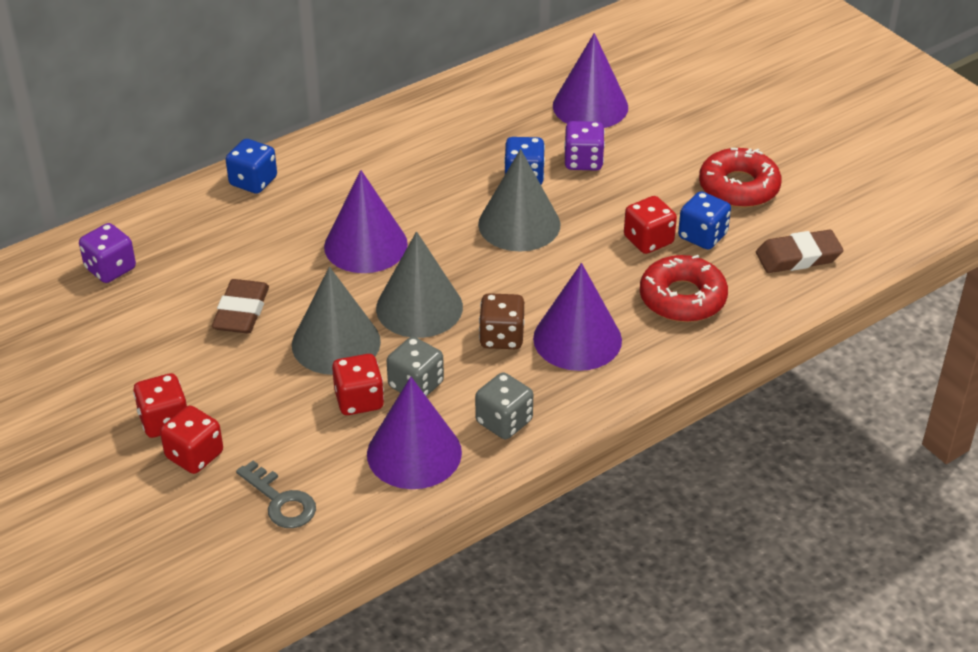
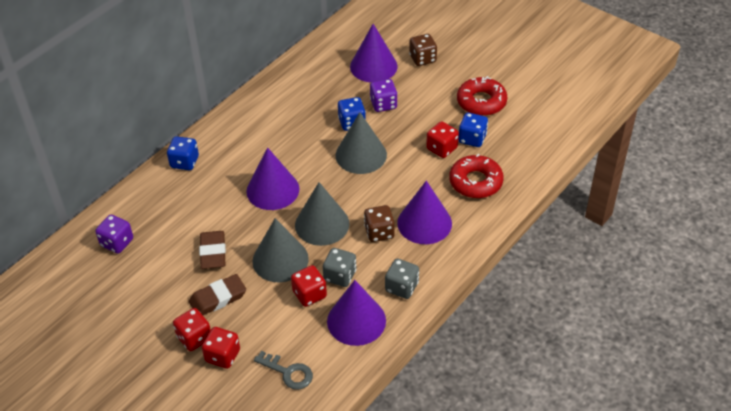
camera: 15 degrees left, 5 degrees up
brown eraser [756,230,844,273] -> brown eraser moved to [189,274,246,315]
none -> brown dice [409,34,437,66]

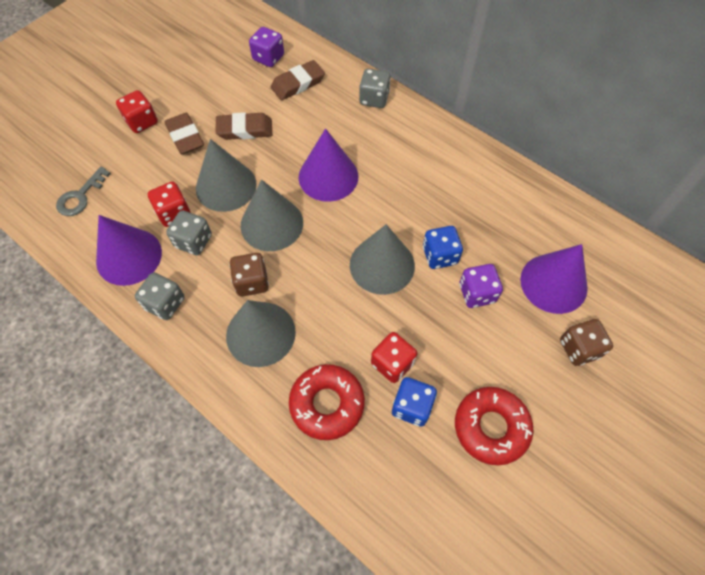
camera: 90 degrees right, 15 degrees up
blue dice [167,136,199,170] -> grey dice [359,69,391,108]
red dice [202,327,240,369] -> none
purple cone [397,181,452,244] -> grey cone [226,300,296,367]
none -> brown eraser [271,60,325,100]

